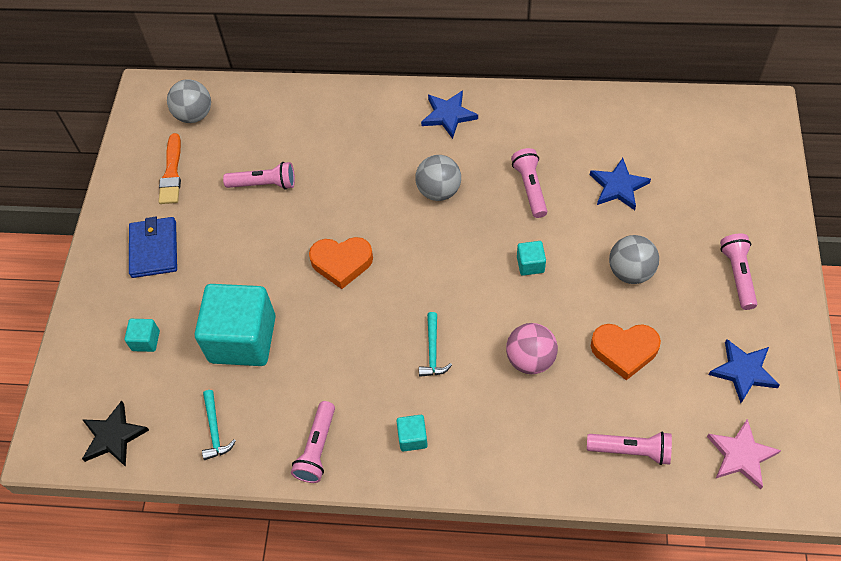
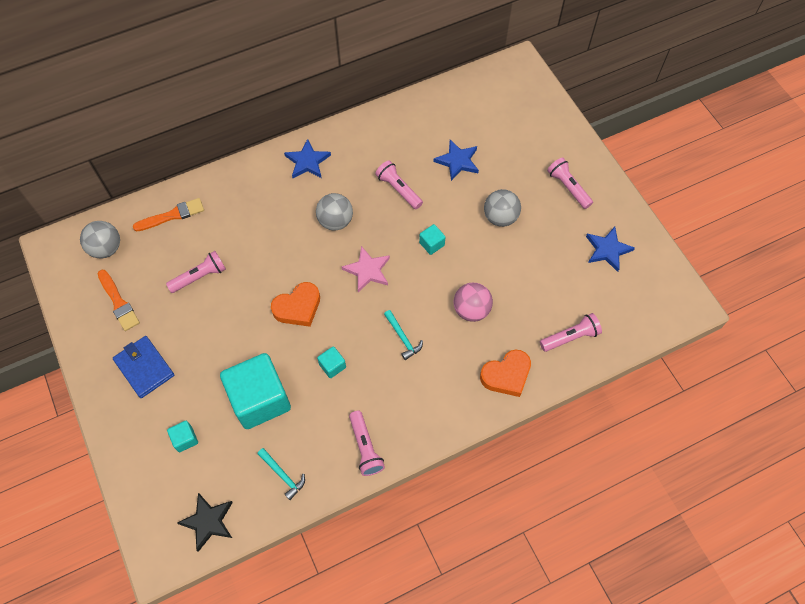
camera: 35 degrees left, 5 degrees up
turquoise cube [397,415,428,452] -> turquoise cube moved to [317,346,346,378]
orange heart [591,324,661,380] -> orange heart moved to [480,350,531,397]
pink star [707,419,781,489] -> pink star moved to [342,246,390,292]
none -> orange brush [133,198,204,231]

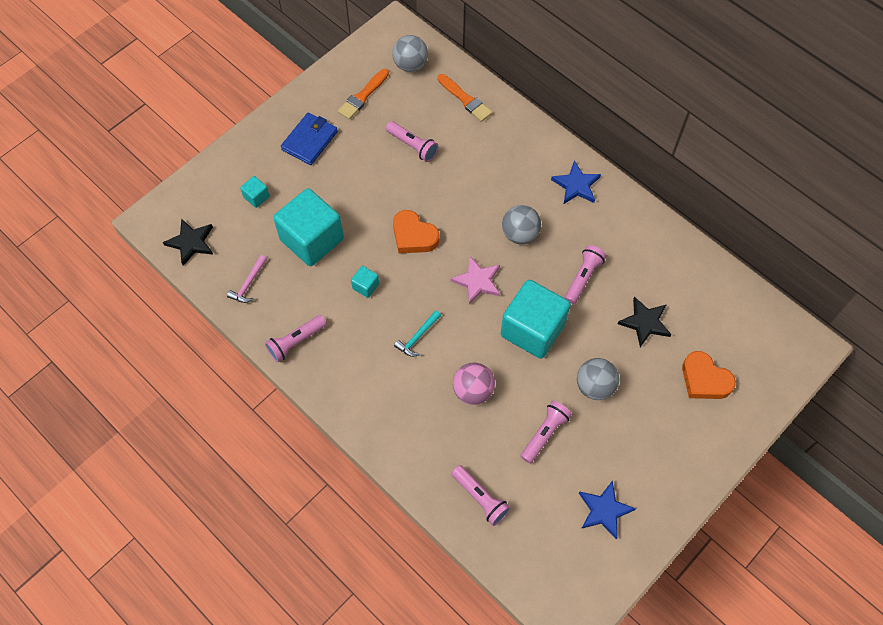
camera: 70 degrees right, 0 degrees up
turquoise hammer [257,448,305,500] -> pink hammer [227,255,267,303]
turquoise cube [419,224,446,255] -> turquoise cube [501,280,571,359], size x2.39
blue star [433,140,479,181] -> black star [618,297,671,347]
orange heart [480,350,531,397] -> orange heart moved to [682,351,736,399]
pink flashlight [547,158,593,209] -> pink flashlight moved to [520,401,572,464]

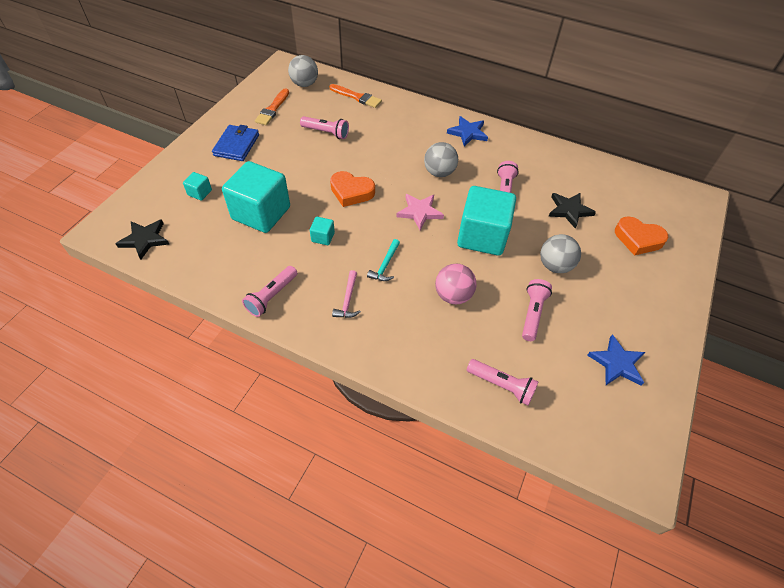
camera: 20 degrees left, 10 degrees down
pink hammer [227,255,267,303] -> pink hammer moved to [332,270,361,318]

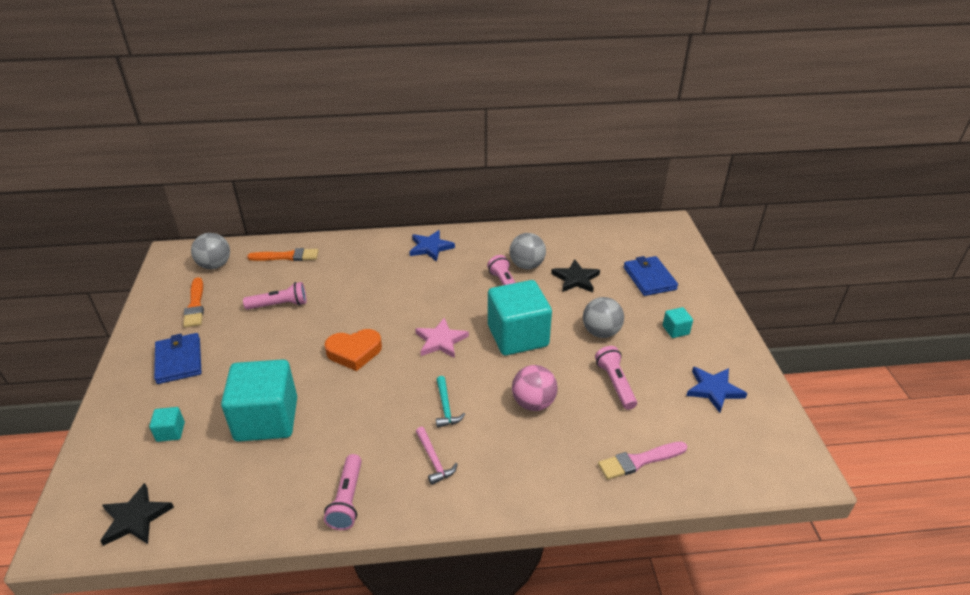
camera: 30 degrees left, 15 degrees down
turquoise cube [310,217,335,245] -> turquoise cube moved to [663,307,693,338]
grey ball [424,142,458,177] -> grey ball moved to [510,233,546,269]
pink flashlight [467,359,538,405] -> pink brush [598,441,687,480]
orange heart [615,216,668,256] -> blue wallet [623,256,678,296]

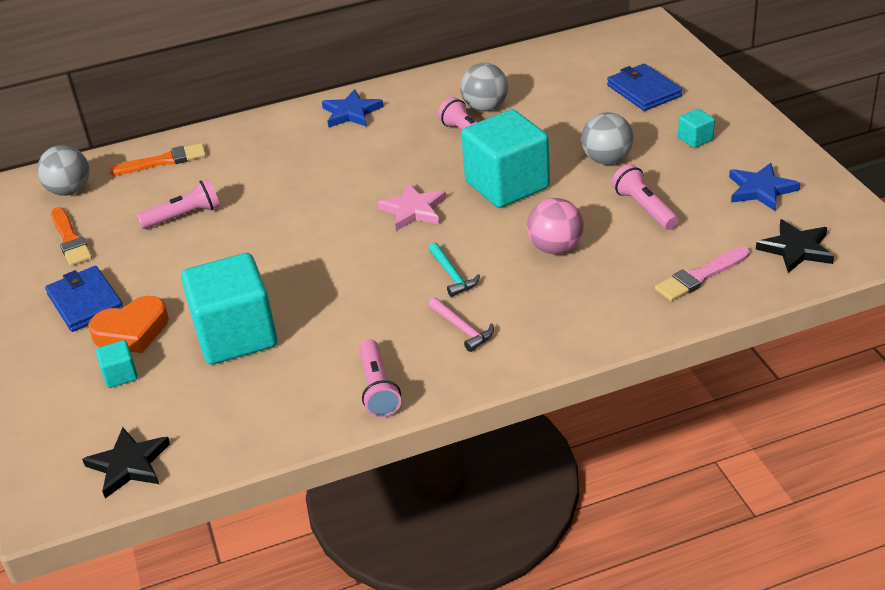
camera: 10 degrees left, 0 degrees up
orange heart [325,329,382,371] -> orange heart moved to [89,296,169,353]
black star [551,259,600,292] -> black star moved to [756,219,834,273]

